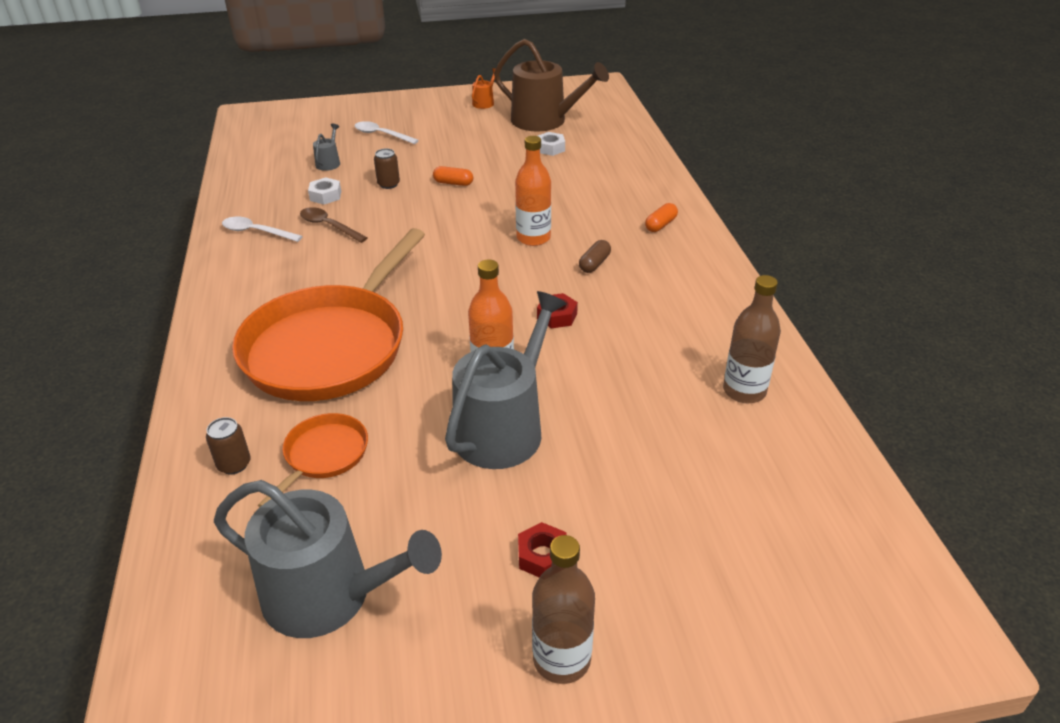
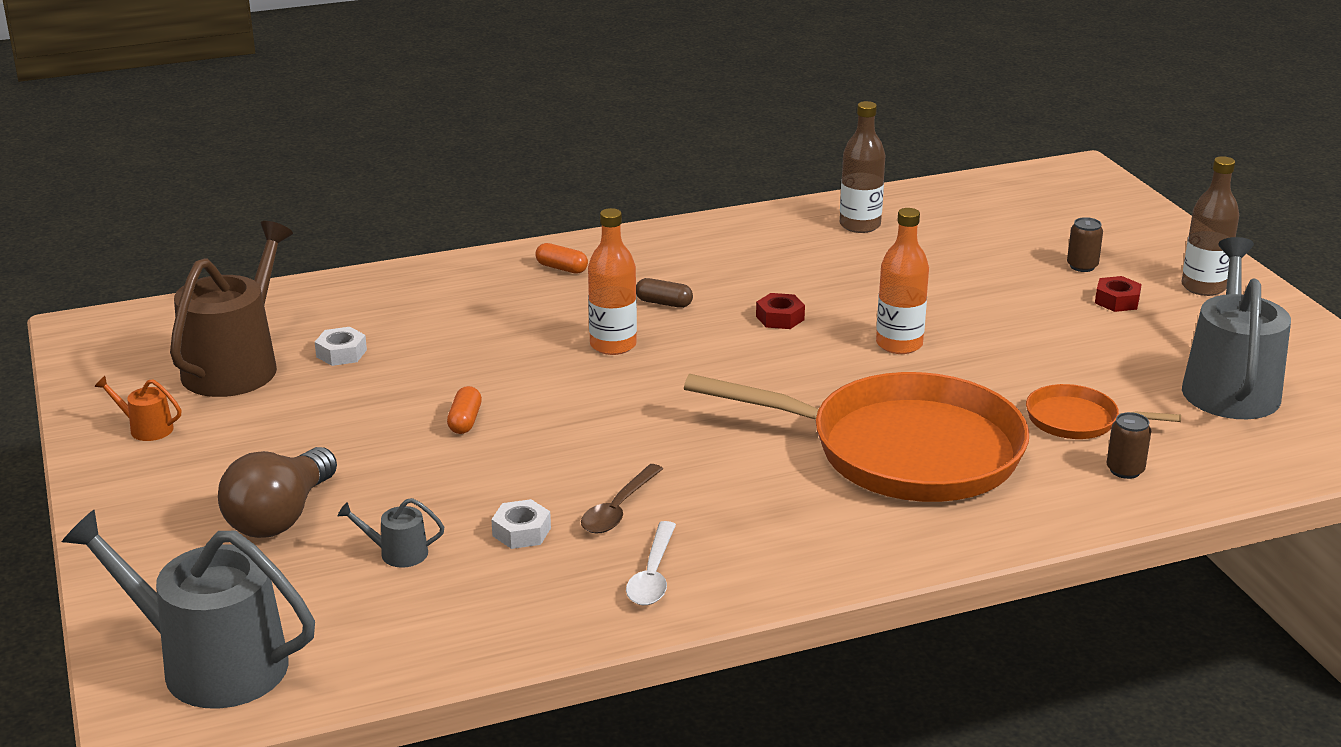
camera: 100 degrees left, 10 degrees down
white spoon [355,121,419,144] -> brown light bulb [218,447,337,538]
brown can [374,148,400,189] -> brown can moved to [1067,217,1103,272]
grey watering can [445,291,567,469] -> grey watering can moved to [62,510,315,709]

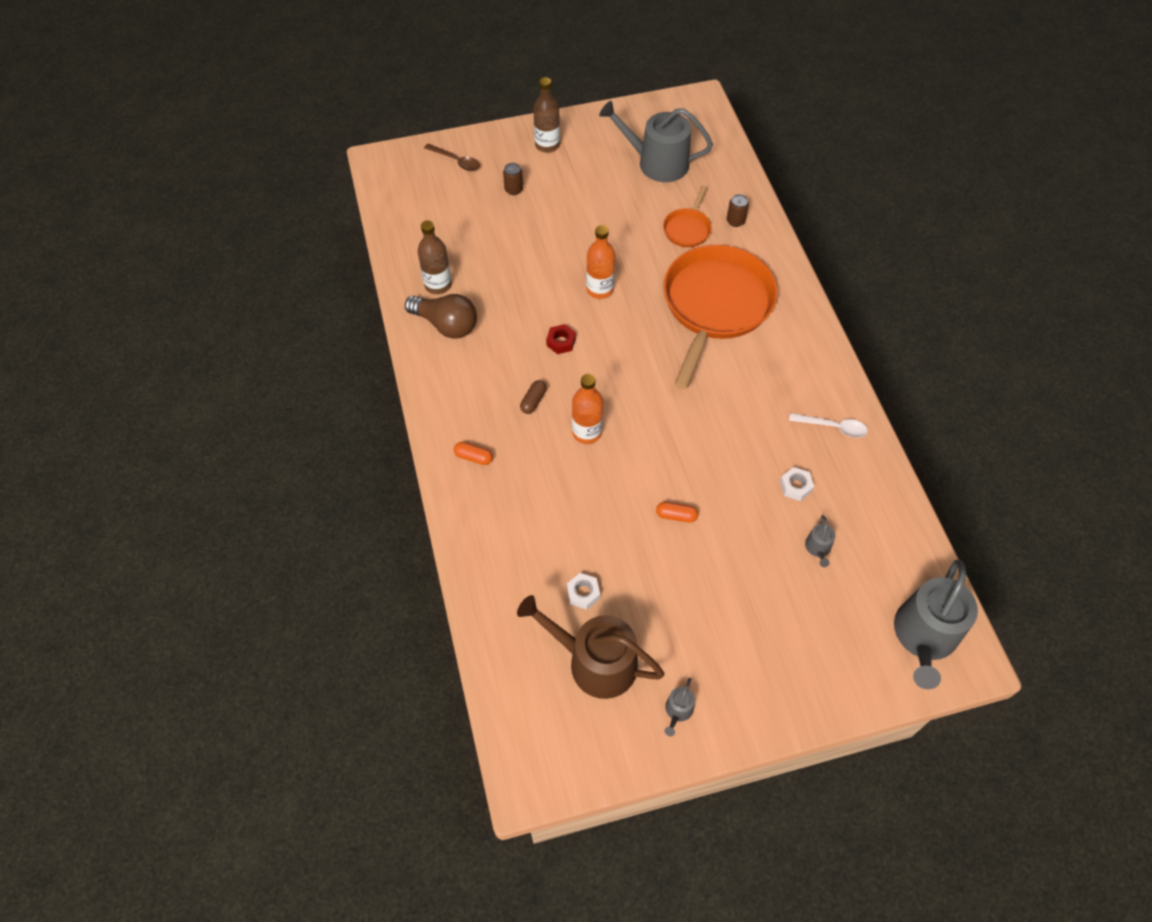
camera: 85 degrees left, 30 degrees up
orange watering can [94,376,181,441] -> grey watering can [664,678,695,736]
brown light bulb [218,447,337,538] -> brown light bulb moved to [405,294,477,339]
orange capsule [535,243,588,274] -> orange capsule turned 75 degrees clockwise [454,442,493,465]
brown spoon [581,464,663,534] -> brown spoon moved to [424,144,480,171]
red nut [1095,276,1142,312] -> none

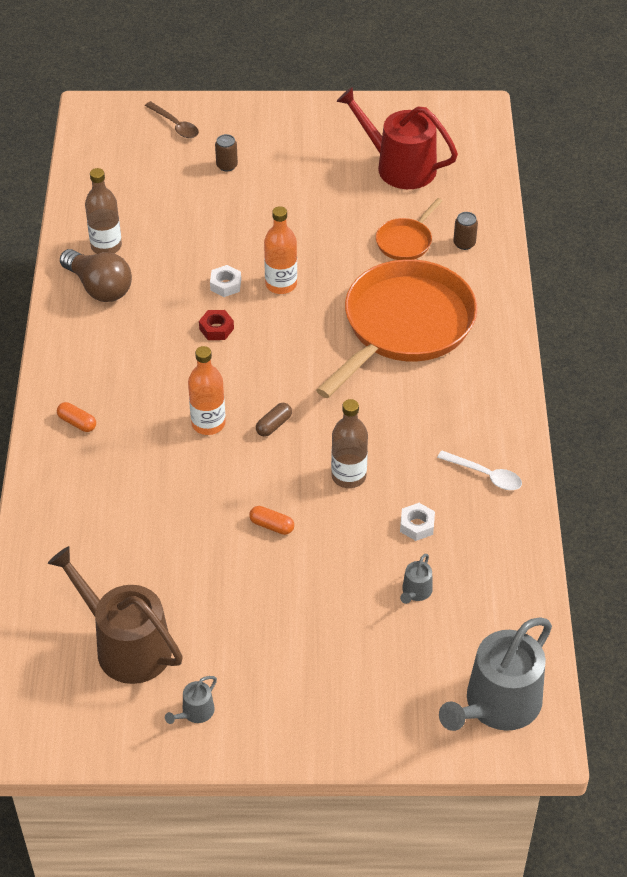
camera: 15 degrees right, 10 degrees down
brown capsule [520,380,547,414] -> brown capsule moved to [256,403,292,437]
brown bottle [533,77,560,153] -> brown bottle moved to [331,399,368,488]
white nut [567,573,600,609] -> white nut moved to [210,265,241,297]
grey watering can [599,101,713,182] -> red watering can [336,87,458,189]

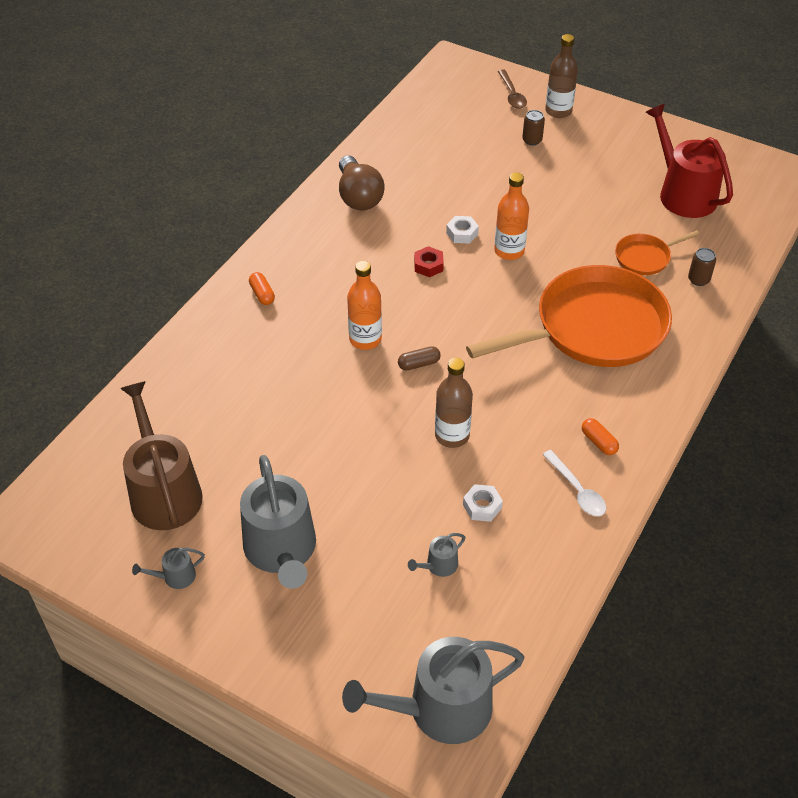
camera: 30 degrees right, 0 degrees up
brown bottle [85,168,122,254] -> brown bottle moved to [545,34,578,118]
orange capsule [249,506,294,535] -> orange capsule moved to [582,418,619,455]
none -> grey watering can [240,455,316,589]

